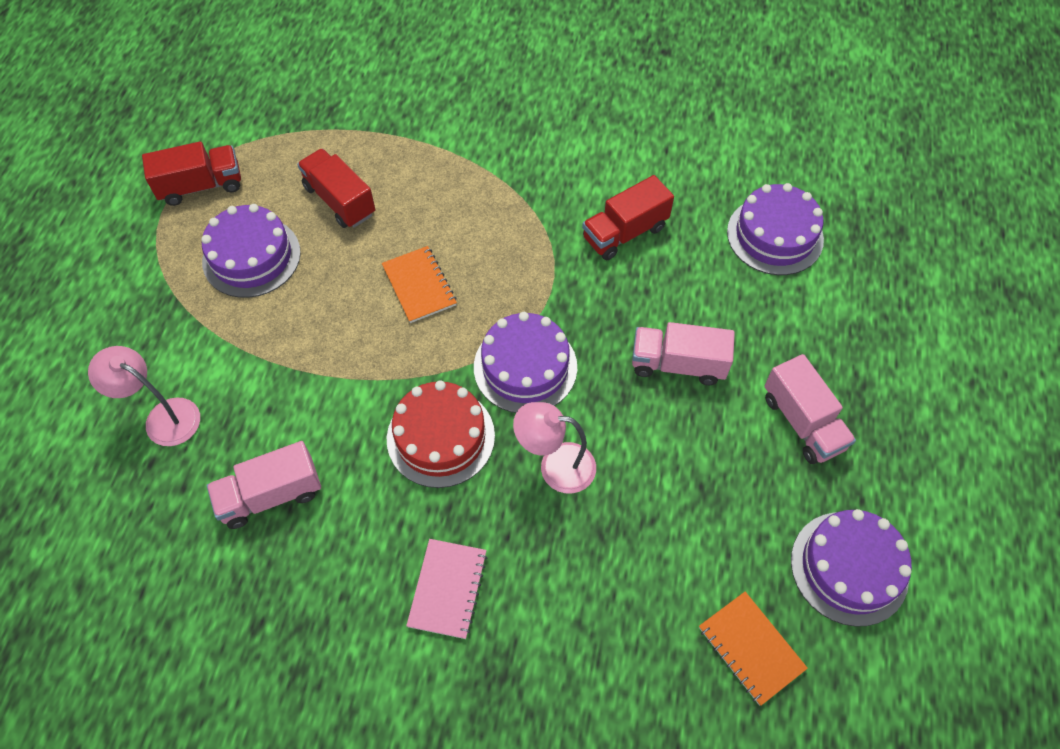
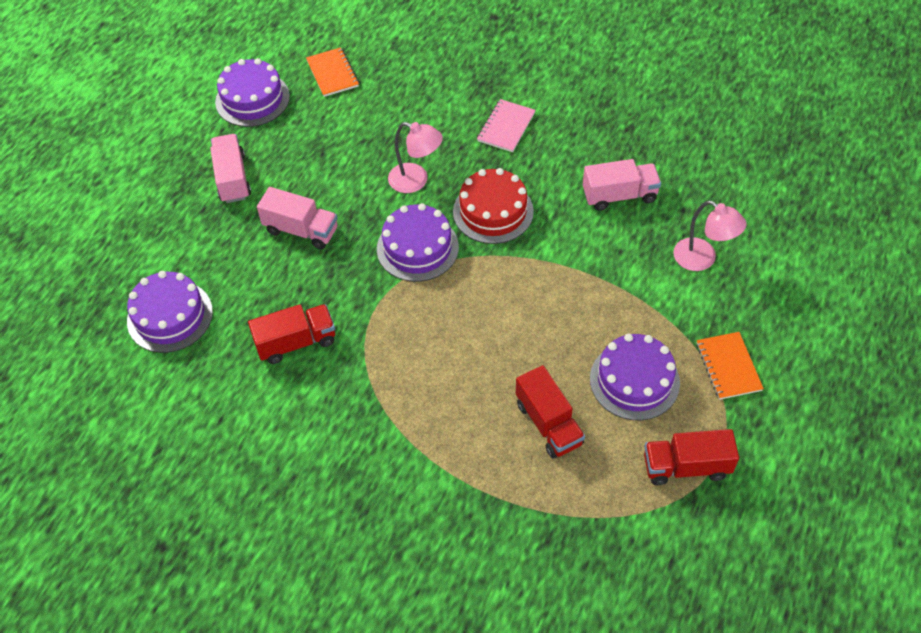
camera: 165 degrees left, 5 degrees down
orange notebook [382,246,457,323] -> orange notebook moved to [697,332,764,400]

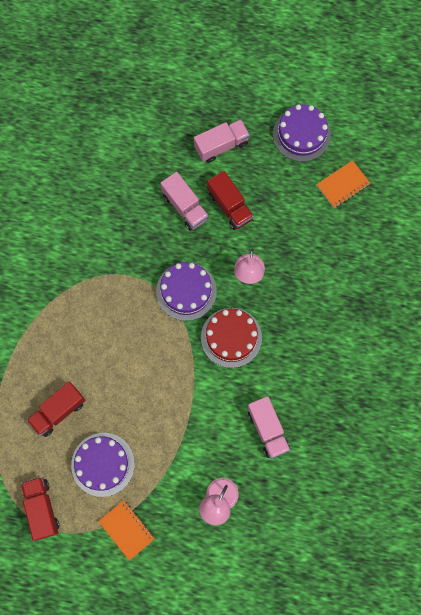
camera: 75 degrees right, 20 degrees up
purple cake [127,271,213,353] -> none
red truck [248,304,335,364] -> red truck moved to [207,171,254,230]
pink truck [257,187,338,249] -> pink truck turned 45 degrees counterclockwise [160,172,209,231]
pink notebook [477,99,535,152] -> none
orange notebook [697,332,764,400] -> orange notebook turned 75 degrees clockwise [98,500,155,561]

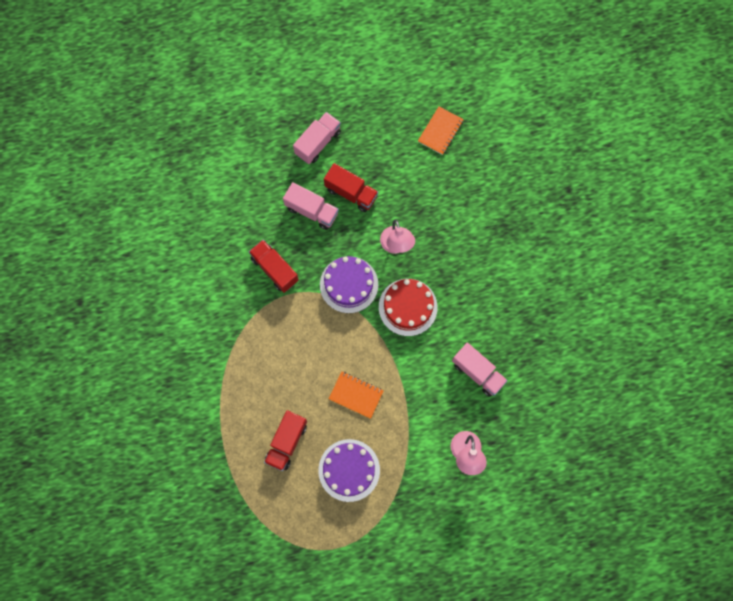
camera: 25 degrees left, 0 degrees up
red truck [21,477,59,541] -> red truck moved to [249,240,299,293]
orange notebook [98,500,155,561] -> orange notebook moved to [329,371,383,419]
purple cake [273,104,331,162] -> none

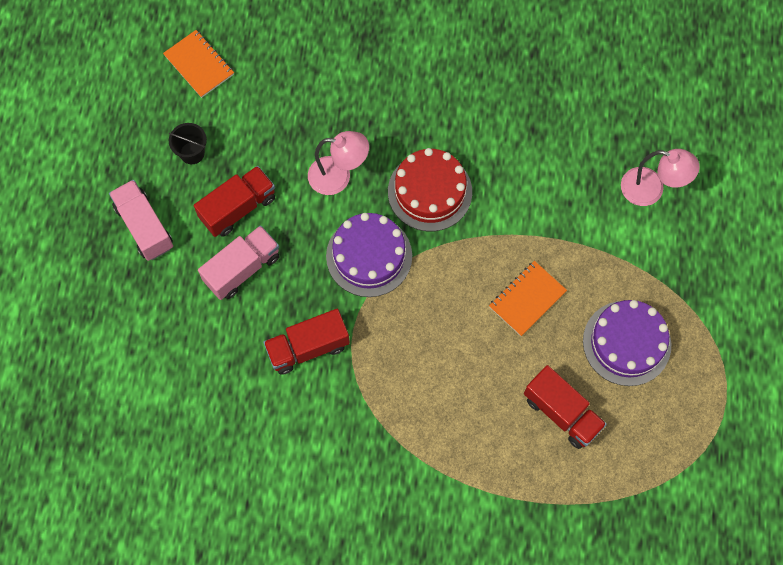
camera: 70 degrees left, 5 degrees down
pink truck [452,343,508,397] -> none
none -> black bucket [169,123,207,164]

